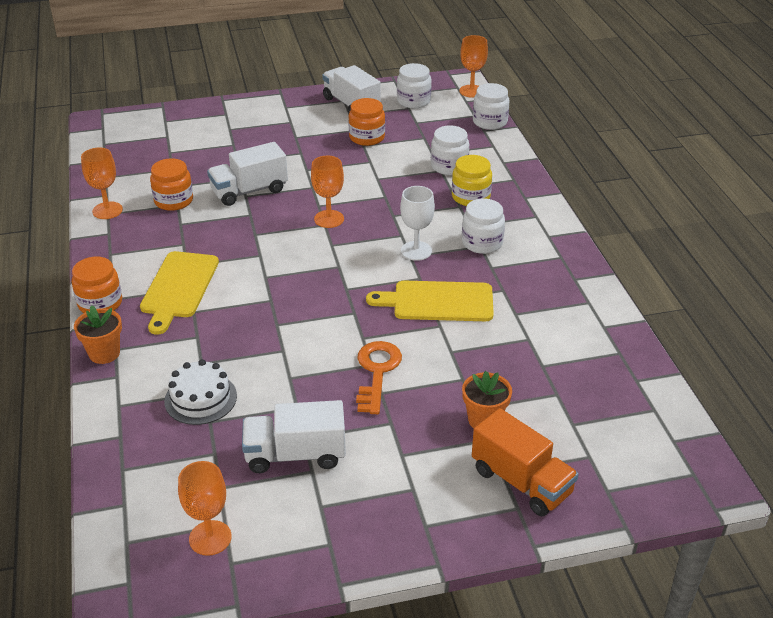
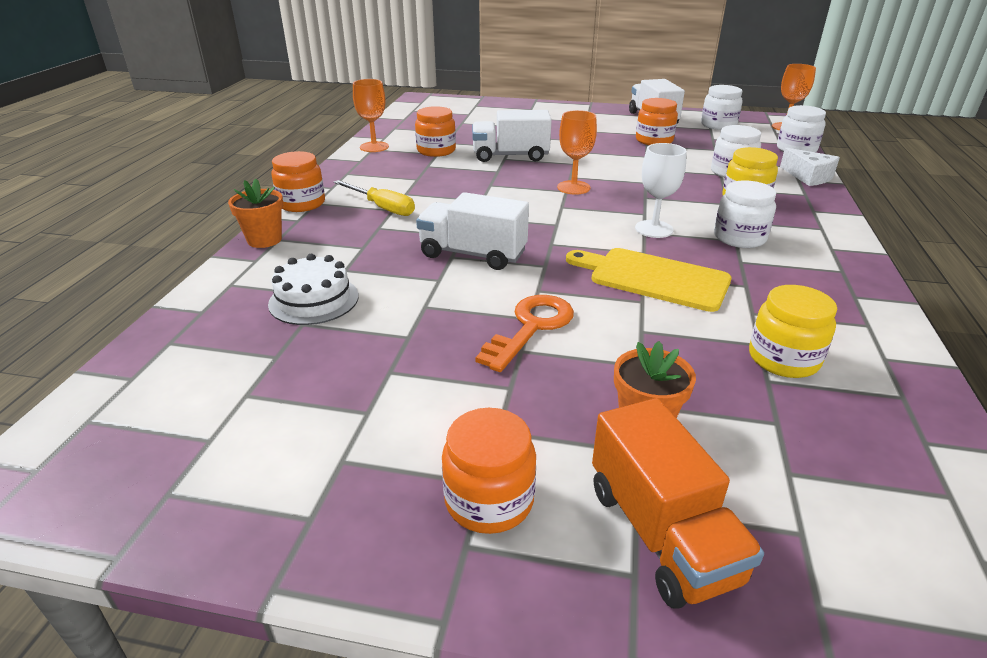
camera: 25 degrees right, 5 degrees down
yellow cutting board [140,251,219,335] -> yellow screwdriver [334,180,415,216]
orange goblet [178,461,232,556] -> none
white truck [242,400,346,473] -> white truck moved to [416,192,529,270]
none -> orange jar [442,408,536,534]
none -> yellow jar [749,285,837,378]
none -> white cheese [780,148,840,186]

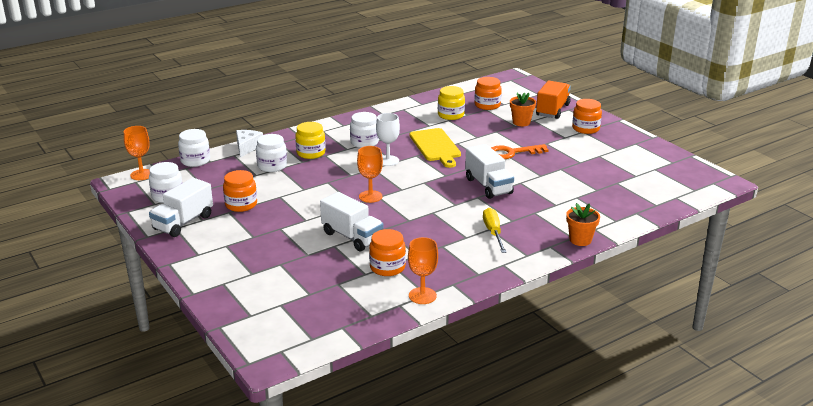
camera: 135 degrees left, 5 degrees down
white cake [268,254,359,325] -> none
orange jar [271,151,325,212] -> orange jar moved to [475,77,502,110]

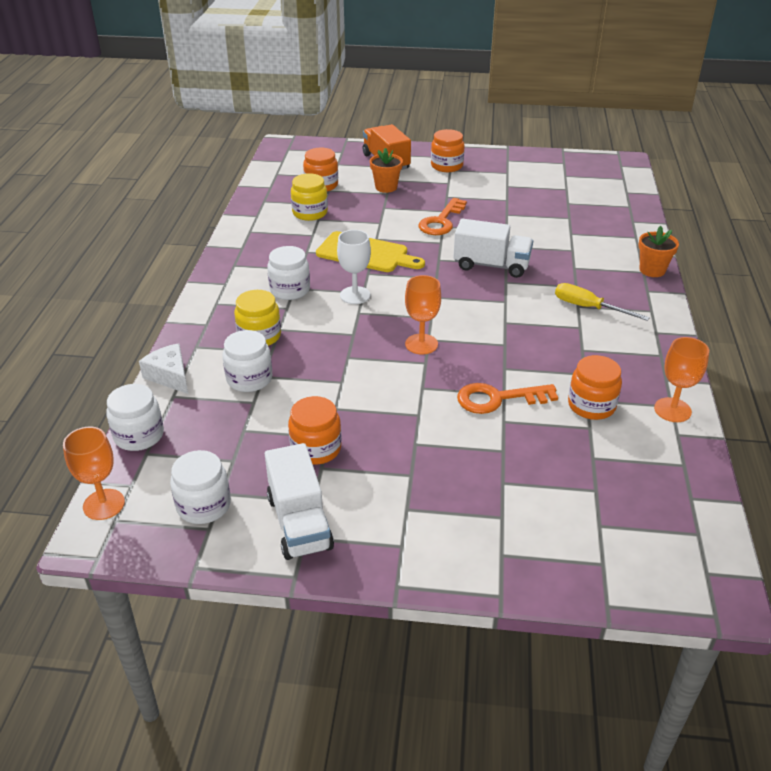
camera: 50 degrees left, 10 degrees up
white truck [320,192,383,251] -> orange key [457,383,558,414]

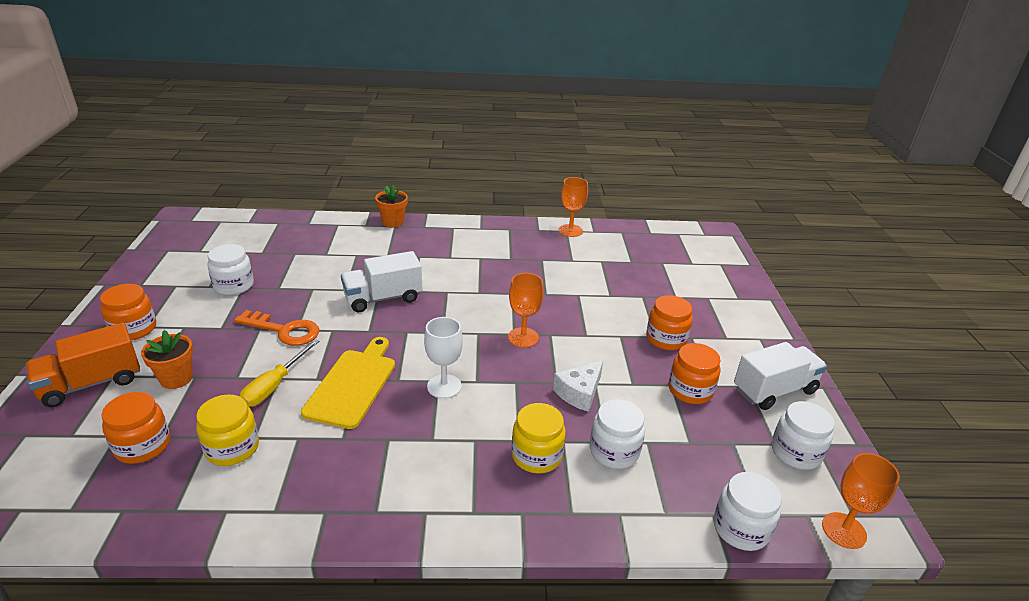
camera: 100 degrees left, 5 degrees down
white cheese [139,343,188,394] -> white cheese moved to [553,360,603,412]
white jar [267,246,310,300] -> white jar moved to [207,244,254,295]
white truck [453,219,533,278] -> white truck turned 120 degrees counterclockwise [341,251,422,312]
orange key [457,383,558,414] -> none
yellow screwdriver [555,283,650,321] -> yellow screwdriver moved to [240,339,319,407]
orange jar [568,355,622,420] -> orange jar moved to [646,295,693,350]

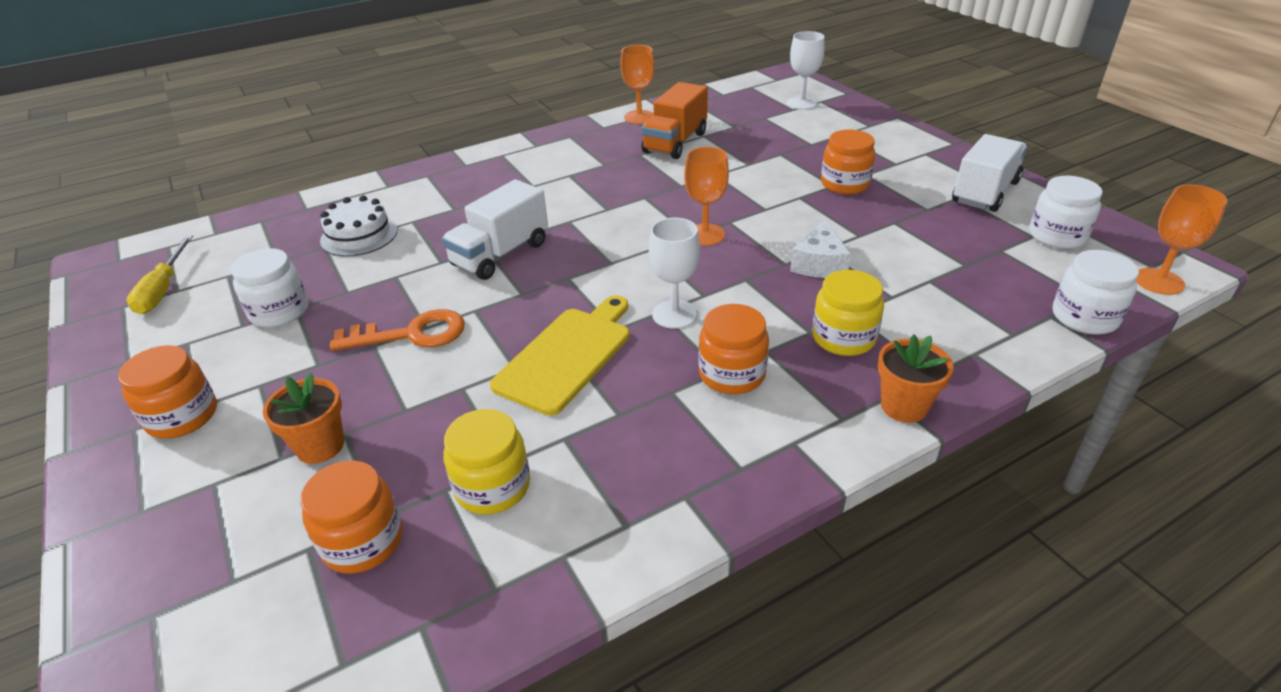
camera: 25 degrees left, 5 degrees up
orange truck [26,323,140,407] -> orange truck moved to [641,82,708,159]
yellow screwdriver [240,339,319,407] -> yellow screwdriver moved to [126,235,193,314]
yellow cutting board [301,337,395,429] -> yellow cutting board turned 45 degrees clockwise [490,295,630,416]
orange flower pot [375,185,408,227] -> orange flower pot moved to [878,334,954,423]
white jar [590,399,645,469] -> none
orange jar [668,343,720,404] -> orange jar moved to [699,304,769,394]
none -> white cake [320,195,397,257]
none -> white goblet [787,31,825,110]

